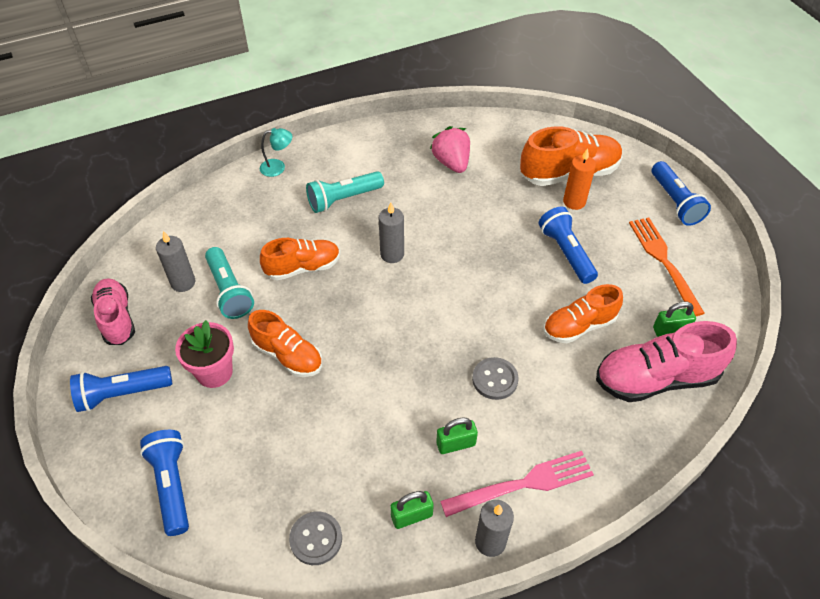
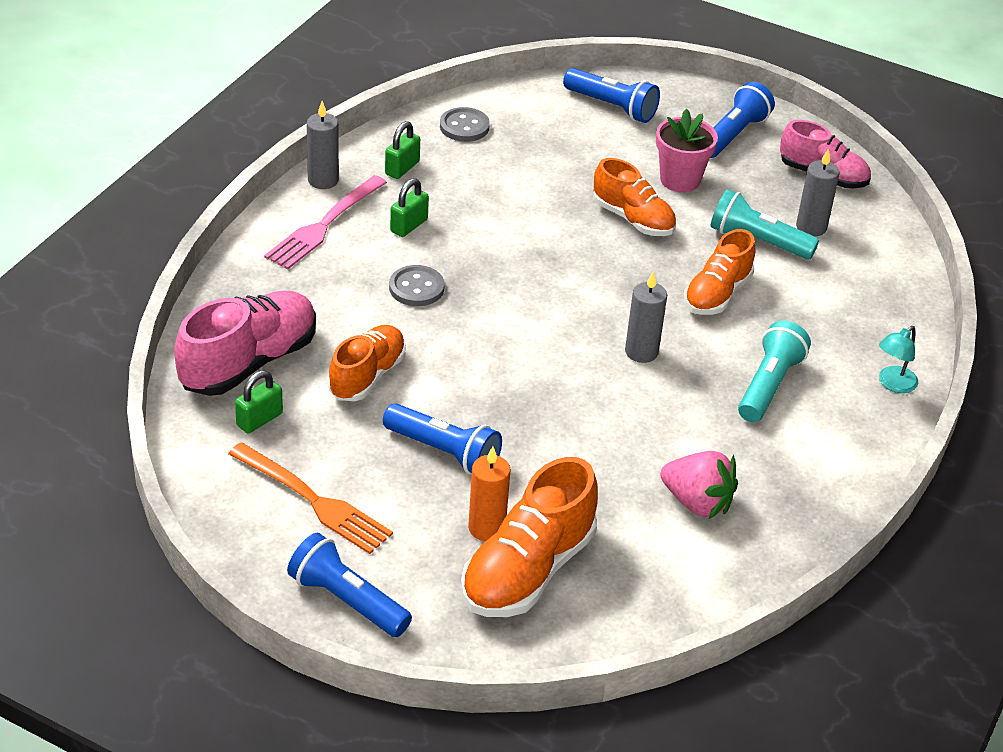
camera: 140 degrees right, 10 degrees down
orange shoe [248,310,322,377] -> orange shoe turned 135 degrees counterclockwise [593,158,676,236]

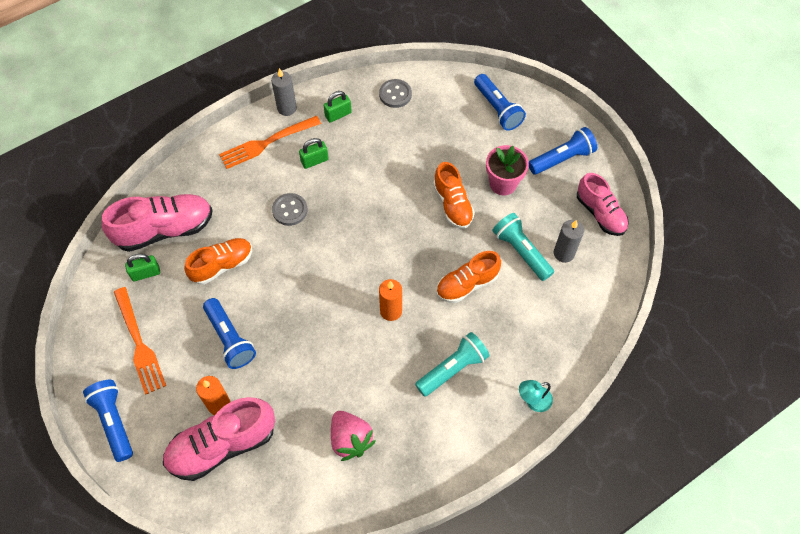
camera: 30 degrees right, 20 degrees up
pink fork [264,175,387,269] -> orange fork [219,116,321,169]
orange shoe [461,457,598,617] -> pink shoe [163,397,275,481]
grey candle [625,271,667,363] -> orange candle [379,279,402,321]

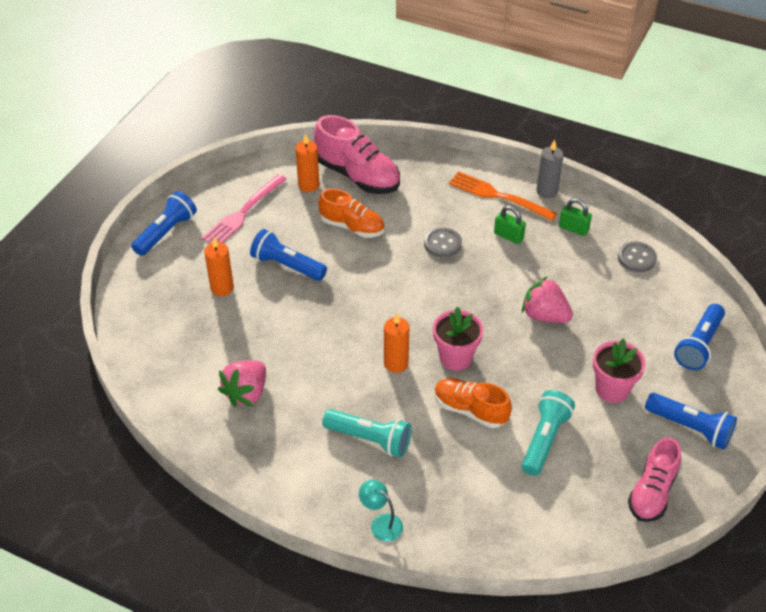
camera: 60 degrees right, 15 degrees down
orange fork [114,287,166,395] -> pink fork [201,174,287,244]
green padlock [125,254,160,281] -> orange candle [295,133,319,192]
pink shoe [163,397,275,481] -> none
blue flashlight [203,298,256,369] -> blue flashlight turned 90 degrees clockwise [250,229,327,281]
orange shoe [433,162,475,229] -> none
grey candle [554,220,584,263] -> none
none -> pink flower pot [433,307,483,371]
none -> pink strawberry [522,276,573,323]

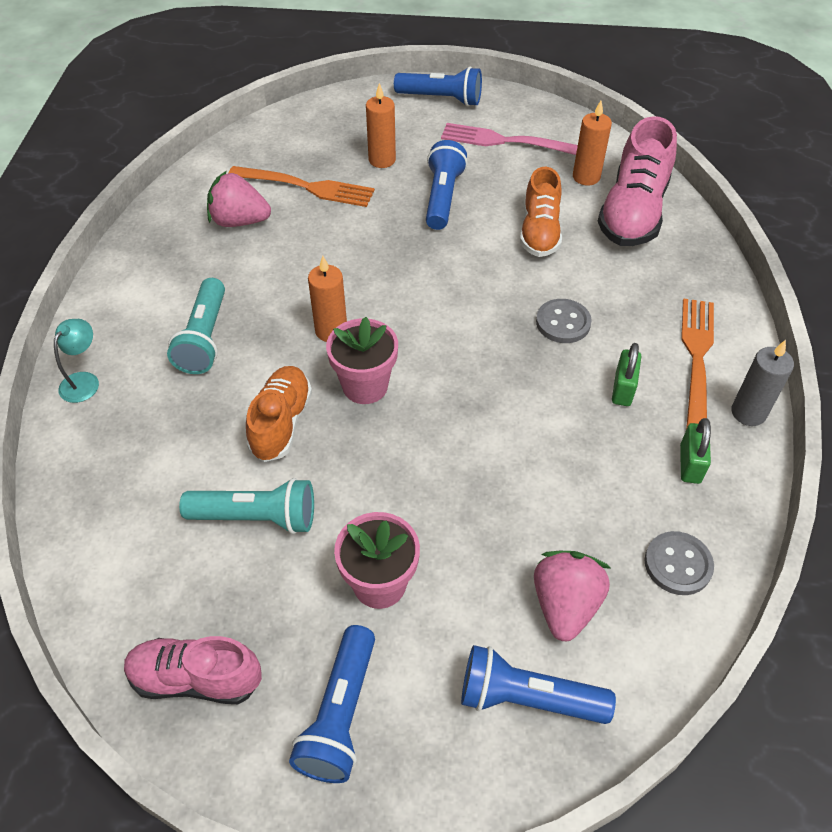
camera: 70 degrees right, 5 degrees up
pink strawberry [522,276,573,323] -> pink strawberry moved to [534,551,612,641]
none -> orange fork [229,166,375,207]

